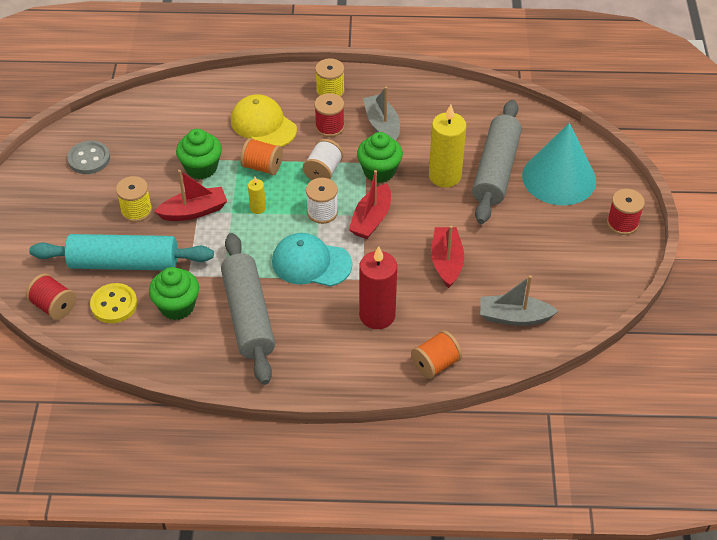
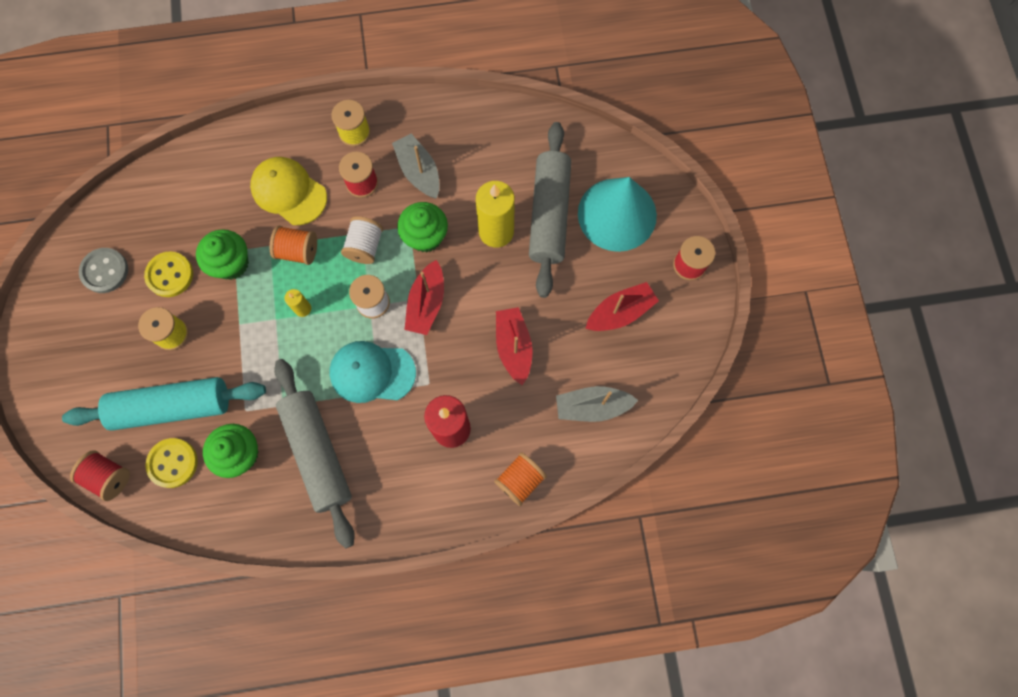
camera: 10 degrees left, 25 degrees up
red boat [154,170,227,221] -> red boat moved to [585,282,659,331]
none -> yellow button [144,251,193,297]

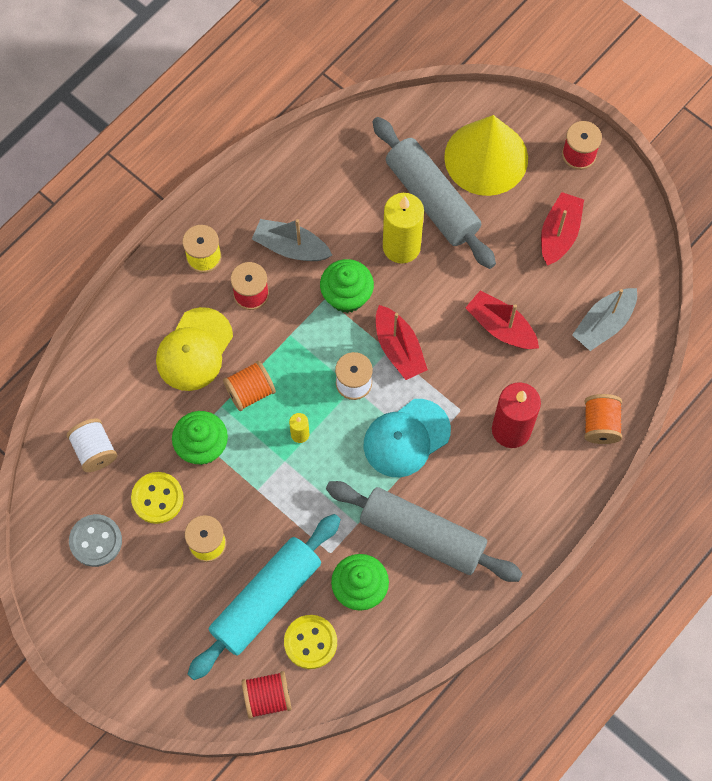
camera: 40 degrees left, 5 degrees down
yellow cap [250,157,327,225] -> yellow cap turned 60 degrees counterclockwise [156,307,233,391]
white spool [341,216,383,264] -> white spool moved to [67,418,117,472]
turquoise cone [578,177,657,252] -> yellow cone [444,115,528,196]

